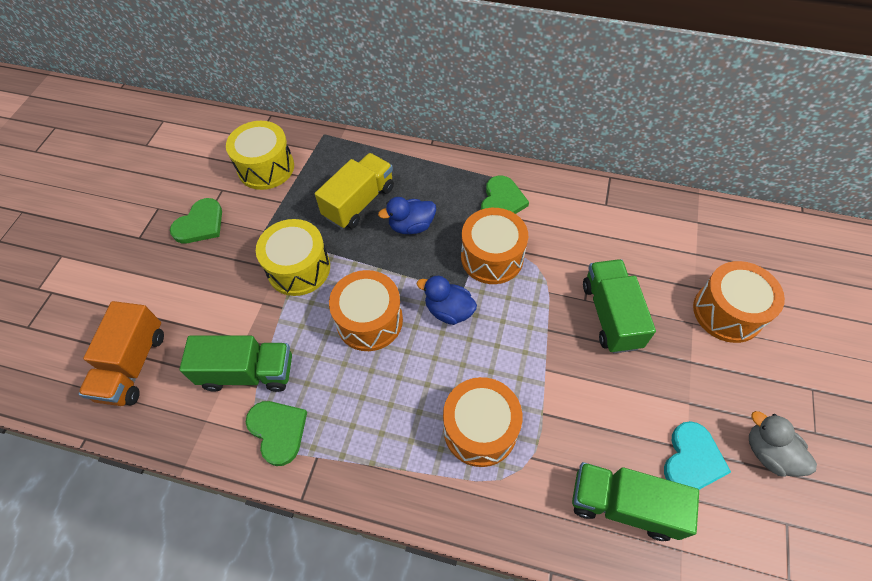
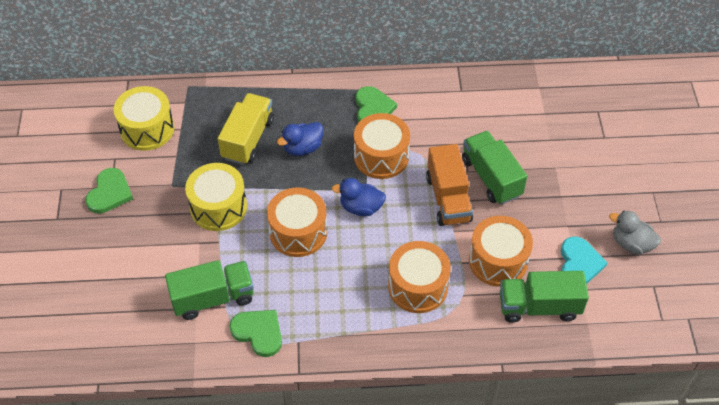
camera: 20 degrees left, 5 degrees down
orange truck [78,301,164,406] -> orange truck moved to [426,144,473,226]
orange drum [693,261,785,343] -> orange drum moved to [469,216,533,287]

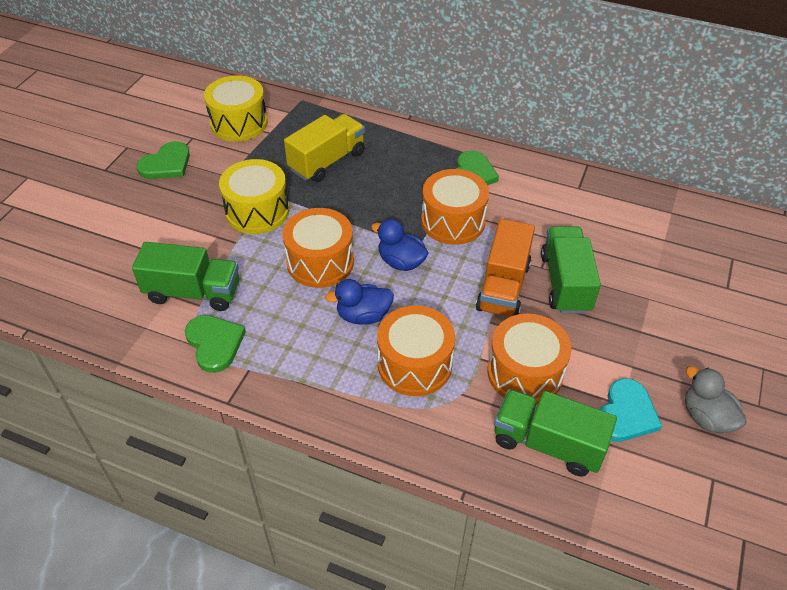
camera: 25 degrees right, 5 degrees down
blue duck [277,122,323,156] -> blue duck moved to [325,279,394,325]

